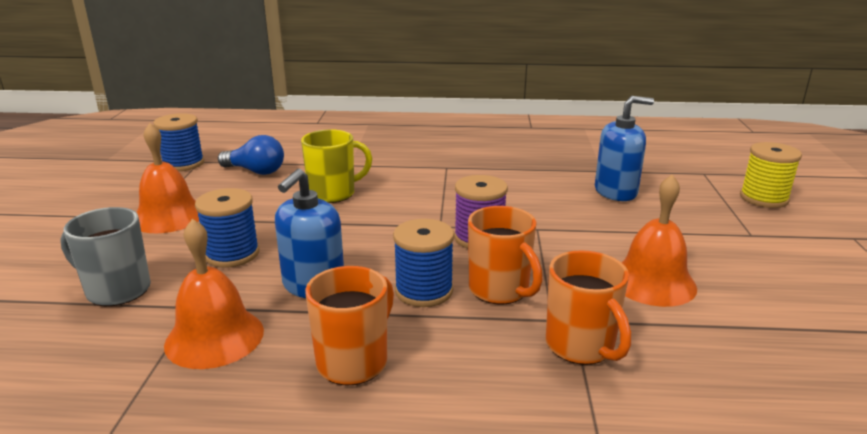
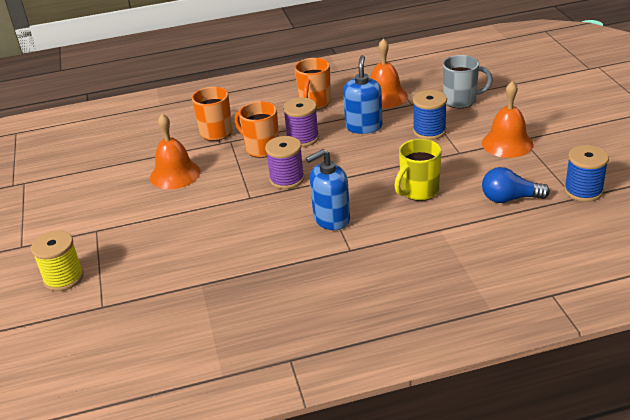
camera: 165 degrees right, 10 degrees up
blue spool [393,219,454,307] -> purple spool [283,98,319,147]
blue soap dispenser [595,96,654,201] -> blue soap dispenser moved to [306,149,350,230]

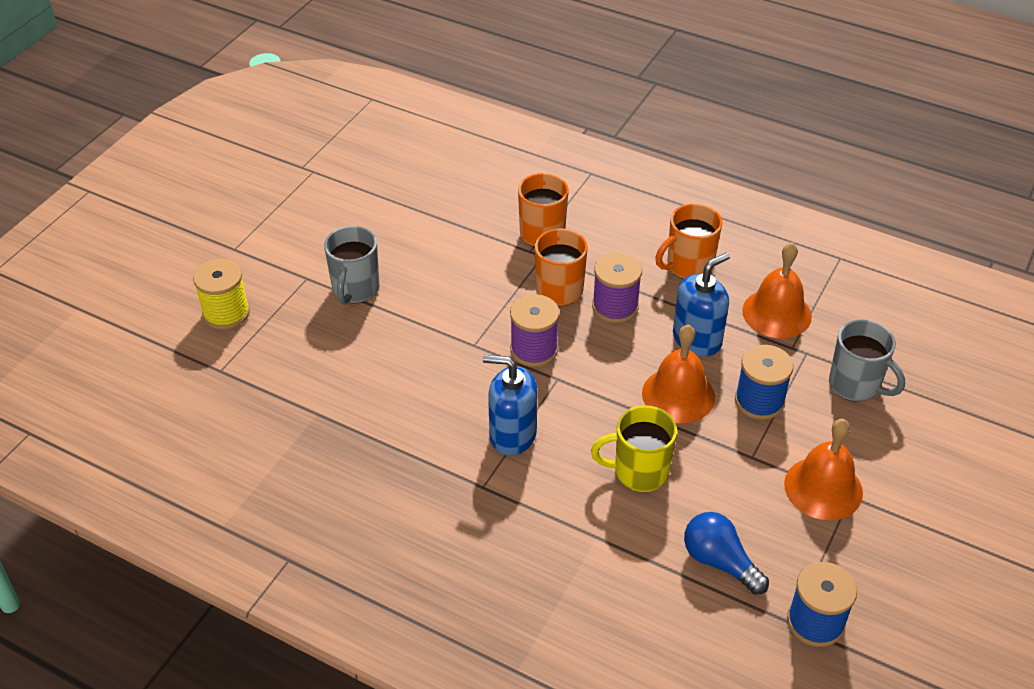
camera: 40 degrees right, 10 degrees up
orange bell [150,114,200,189] -> orange bell moved to [642,324,715,423]
none -> grey mug [324,226,380,305]

